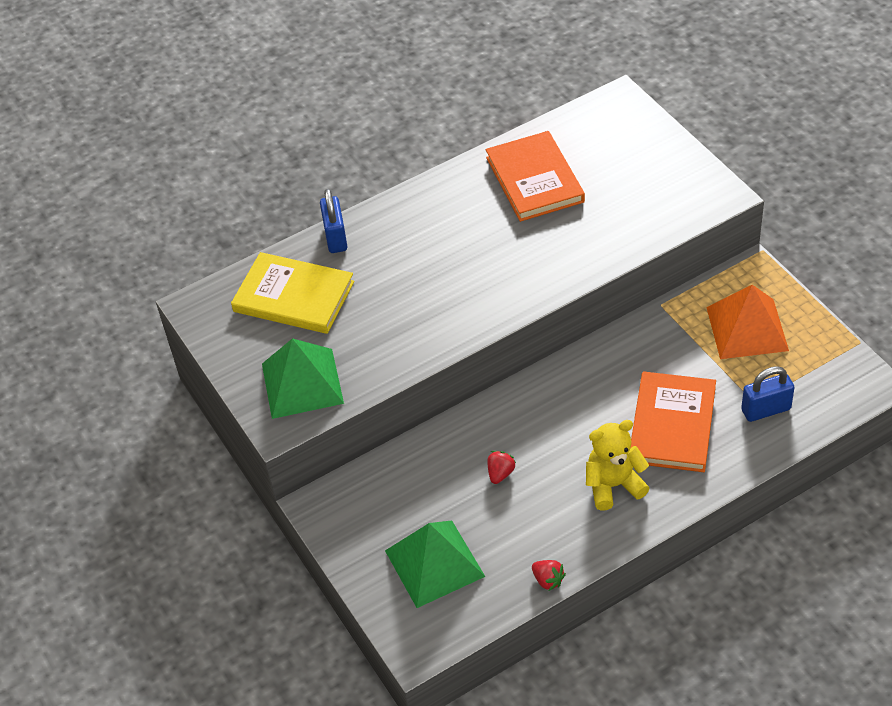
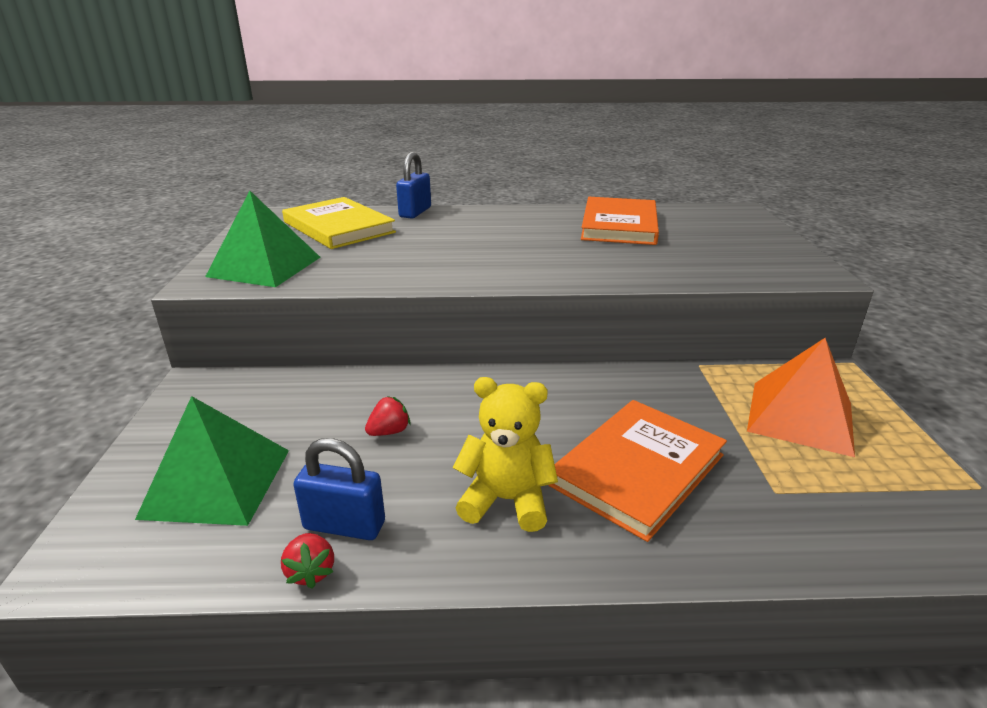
camera: 25 degrees right, 20 degrees down
blue padlock [741,366,795,422] -> blue padlock moved to [293,438,385,540]

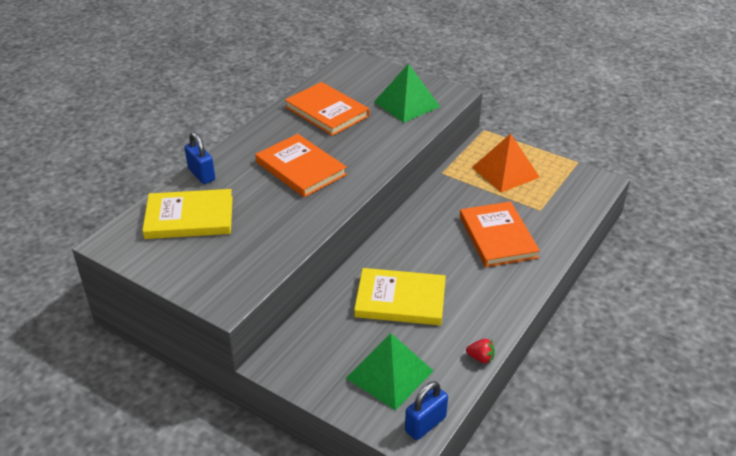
camera: 55 degrees left, 10 degrees up
green pyramid [205,191,321,287] -> green pyramid moved to [374,64,440,123]
blue padlock [293,438,385,540] -> blue padlock moved to [405,381,448,440]
red strawberry [365,396,411,436] -> yellow book [354,268,446,325]
yellow teddy bear [453,377,558,532] -> none
none -> orange book [255,134,347,197]

